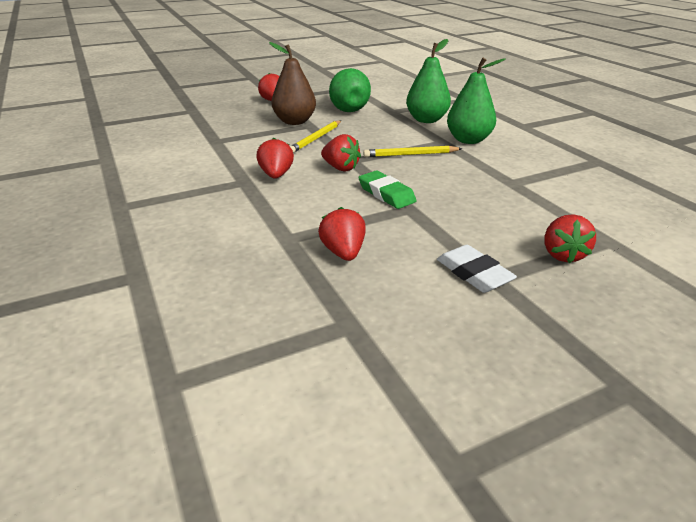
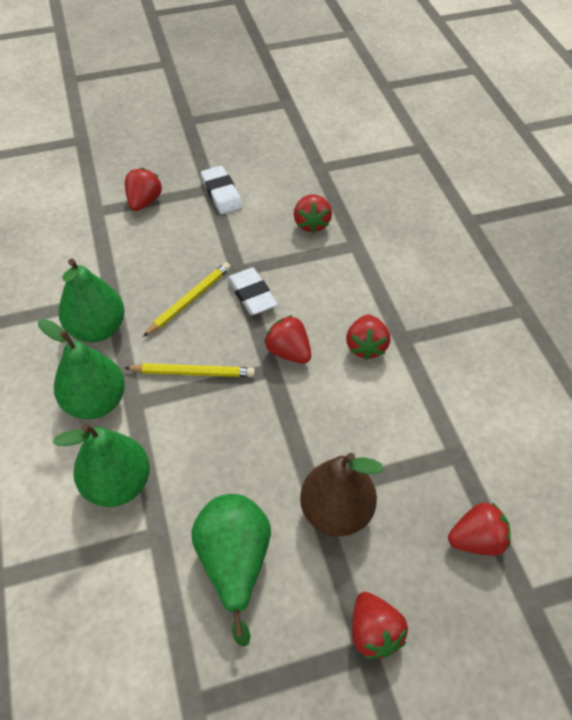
camera: 170 degrees left, 20 degrees up
yellow pencil [290,120,341,153] -> yellow pencil moved to [143,262,231,337]
green eraser [358,170,417,209] -> white eraser [227,268,278,315]
none -> green pear [59,258,124,342]
none -> red strawberry [448,502,511,556]

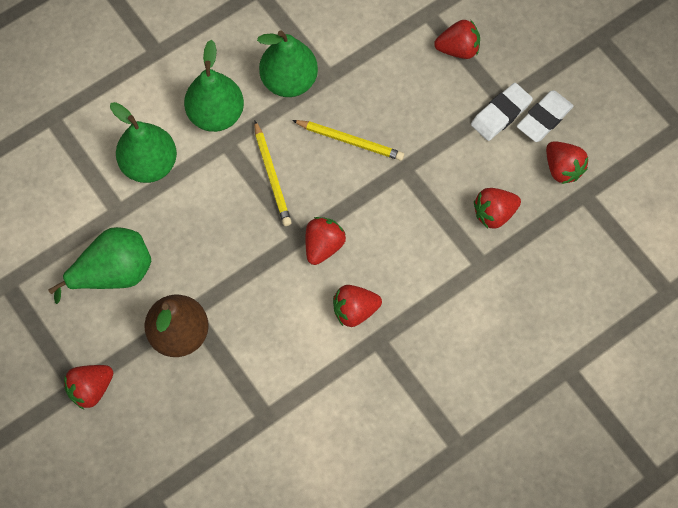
camera: 70 degrees right, 15 degrees up
white eraser [227,268,278,315] -> white eraser moved to [517,90,574,142]
red strawberry [448,502,511,556] -> red strawberry moved to [546,141,588,184]

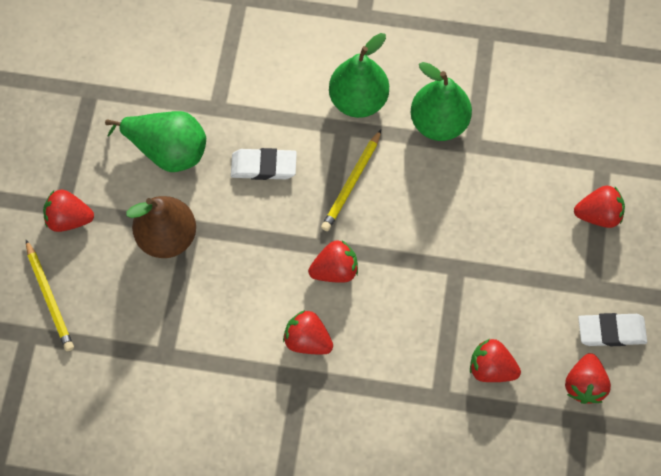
camera: 45 degrees right, 0 degrees up
green pear [110,102,177,183] -> none
yellow pencil [292,120,404,161] -> yellow pencil moved to [26,240,74,351]
red strawberry [434,20,480,59] -> red strawberry turned 45 degrees counterclockwise [574,185,625,228]
white eraser [471,83,533,141] -> white eraser moved to [231,148,297,180]

